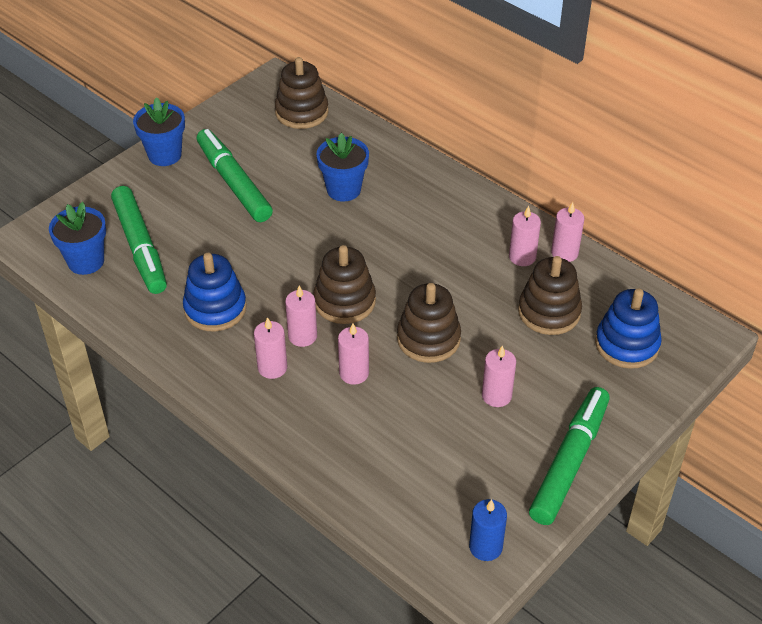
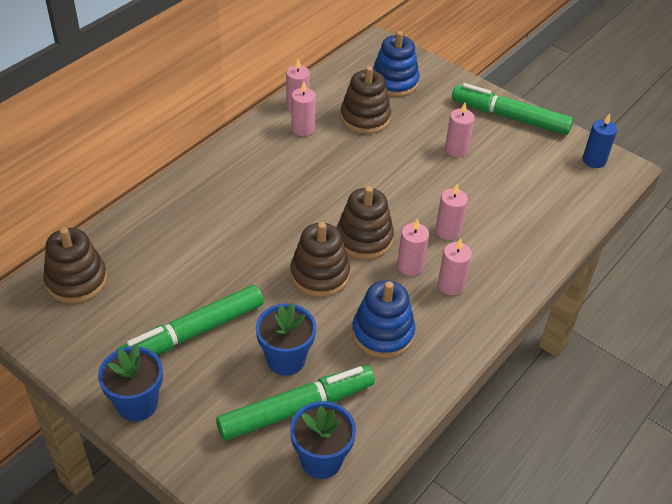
camera: 95 degrees left, 0 degrees up
blue flower pot [316,133,369,202] -> blue flower pot moved to [256,303,316,376]
brown stacking toy [397,283,461,363] -> brown stacking toy moved to [290,222,350,297]

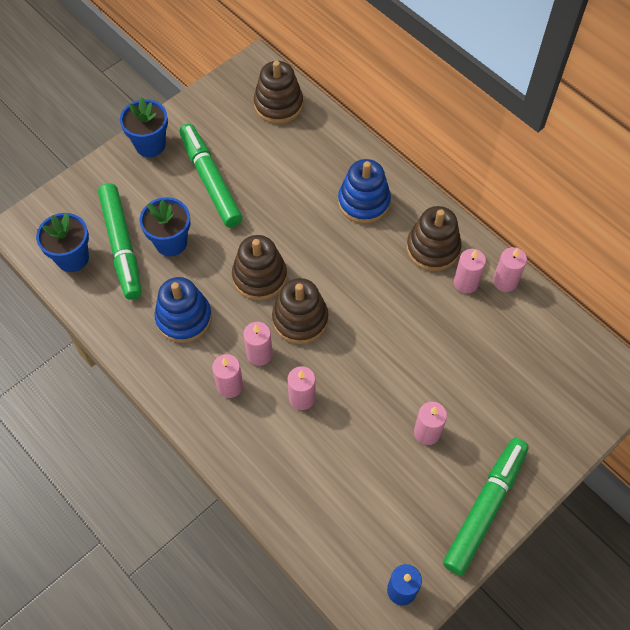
camera: 100 degrees right, 15 degrees up
brown stacking toy [340,66,391,134] -> brown stacking toy moved to [407,206,461,271]
blue stacking toy [373,31,420,97] -> blue stacking toy moved to [338,159,391,224]

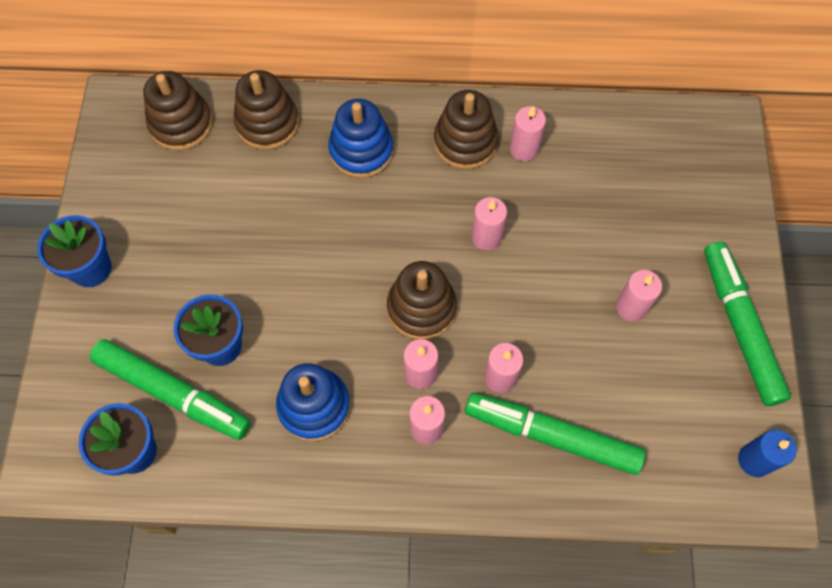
camera: 45 degrees left, 5 degrees up
green marker [179,124,243,227] -> green marker moved to [465,393,646,475]
brown stacking toy [232,235,287,300] -> brown stacking toy moved to [234,70,299,150]
pink candle [493,247,527,292] -> pink candle moved to [471,197,507,250]

